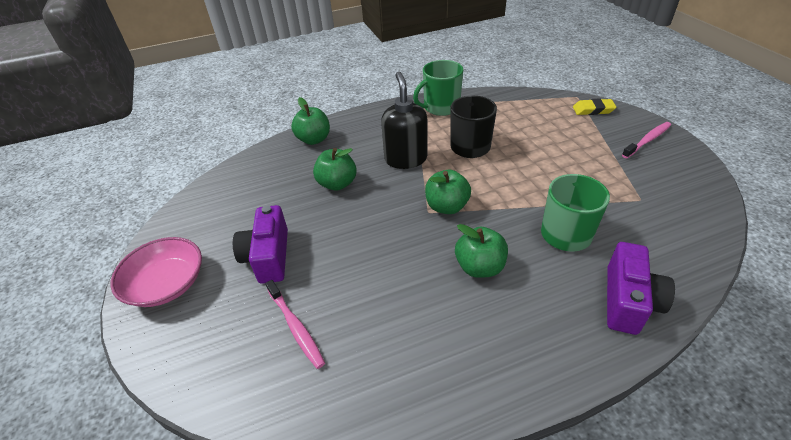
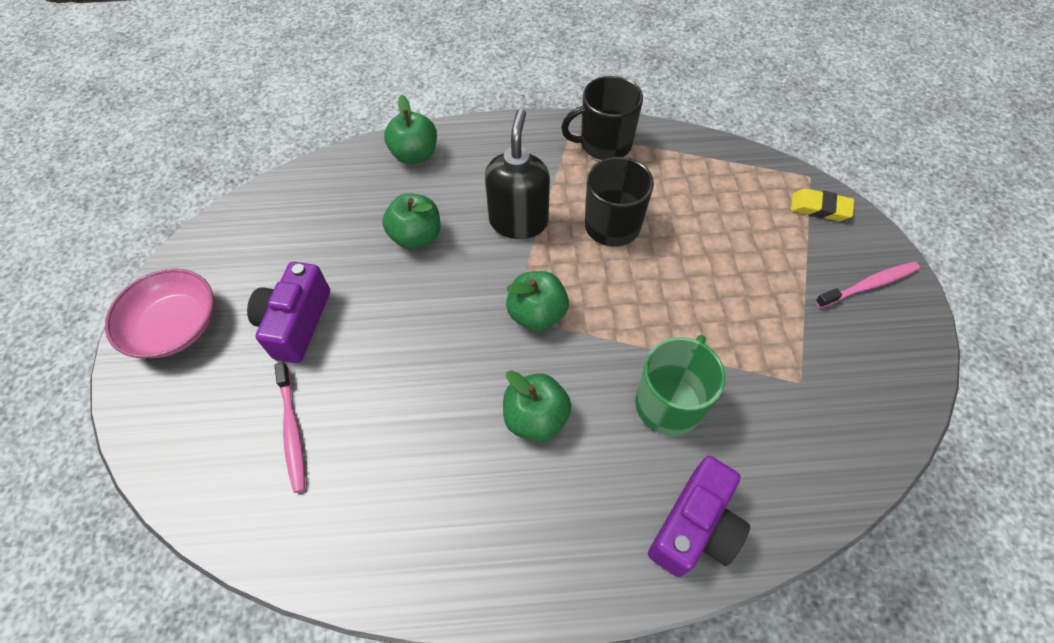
camera: 15 degrees right, 15 degrees up
green mug [413,60,463,116] -> black mug [561,76,643,160]

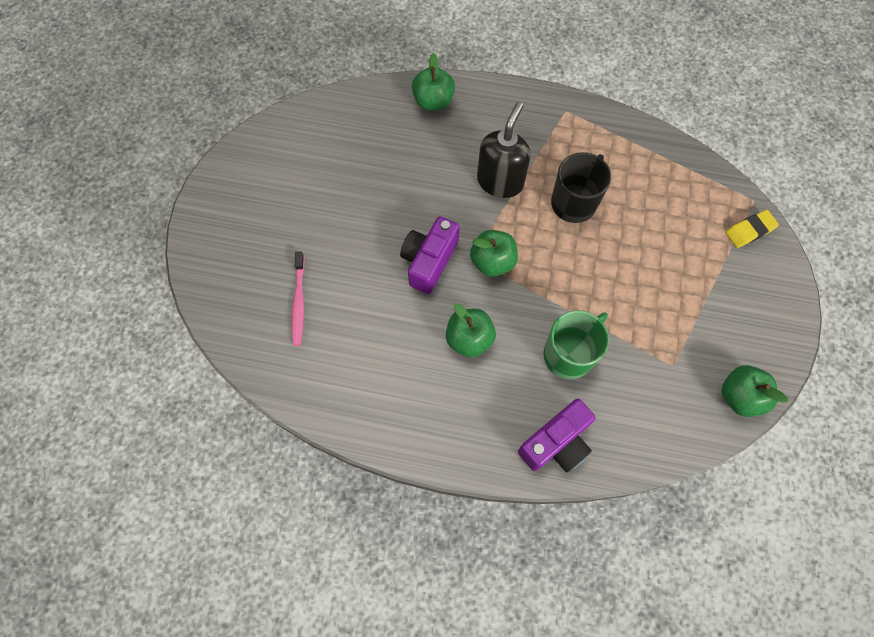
camera: 15 degrees right, 10 degrees up
pink bowl [105,269,214,358] -> none
purple camera [247,262,330,363] -> purple camera moved to [400,216,460,294]
green apple [382,193,440,250] -> green apple moved to [722,365,788,417]
black mug [561,76,643,160] -> none
yellow eraser [791,188,854,221] -> yellow eraser turned 60 degrees counterclockwise [725,210,779,248]
pink toothbrush [815,262,920,308] -> none

